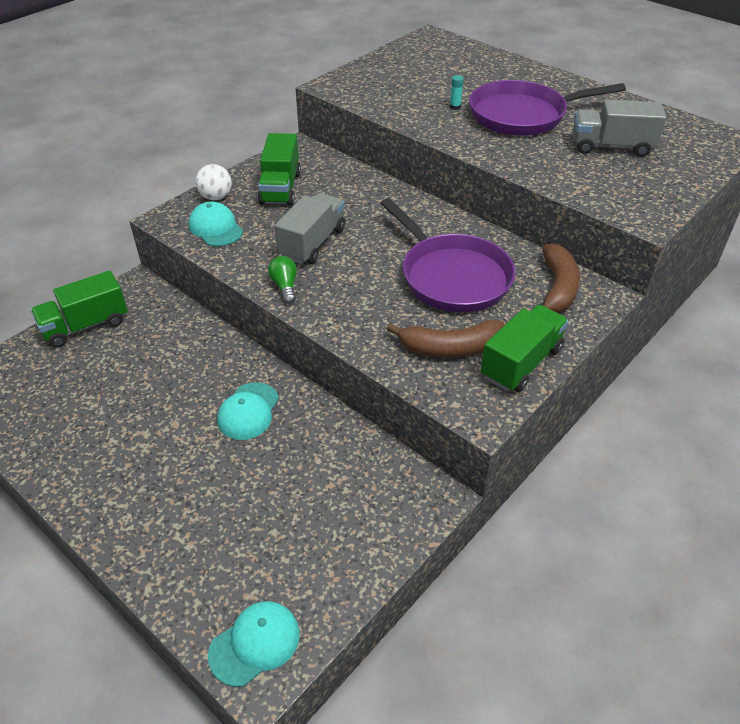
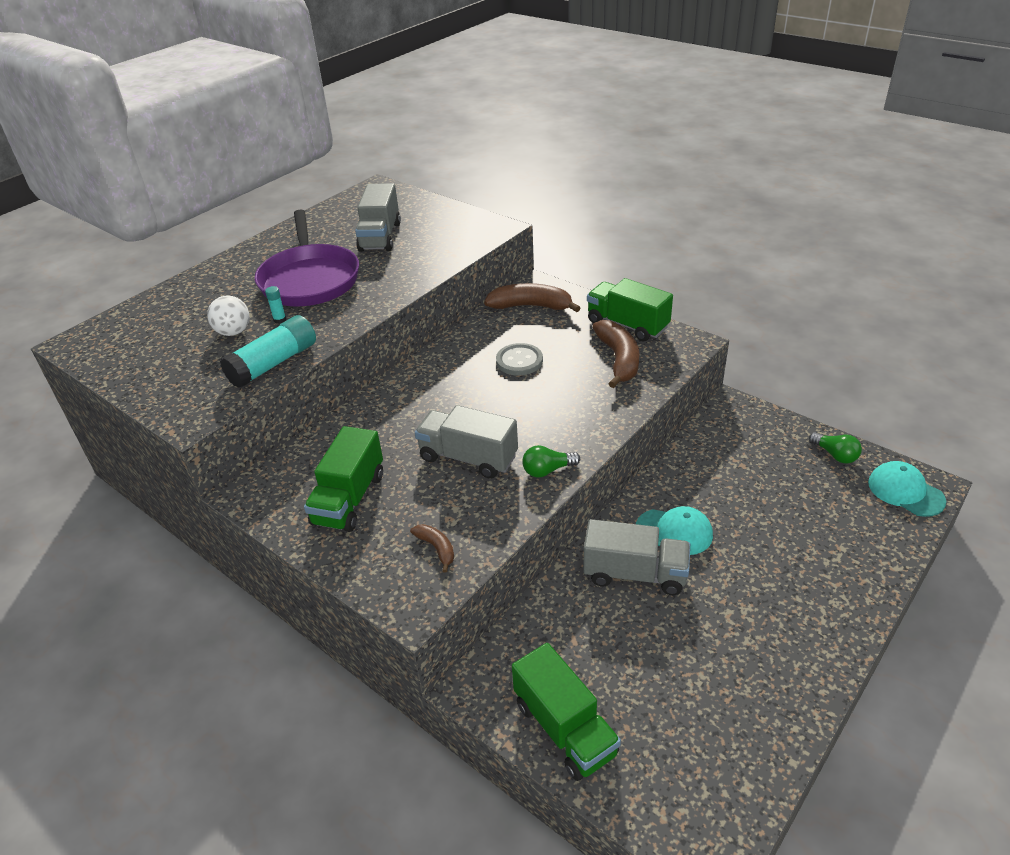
camera: 90 degrees left, 5 degrees down
turquoise cap [189,202,243,247] -> brown banana [410,524,454,573]
white ball [196,164,232,200] -> white ball moved to [207,295,250,336]
green truck [258,133,301,206] -> green truck turned 105 degrees clockwise [304,426,383,532]
purple pan [380,198,516,312] -> grey button [496,343,543,376]
none -> turquoise glue stick [220,315,316,388]
none -> grey truck [583,519,690,595]
none -> green light bulb [809,432,862,463]

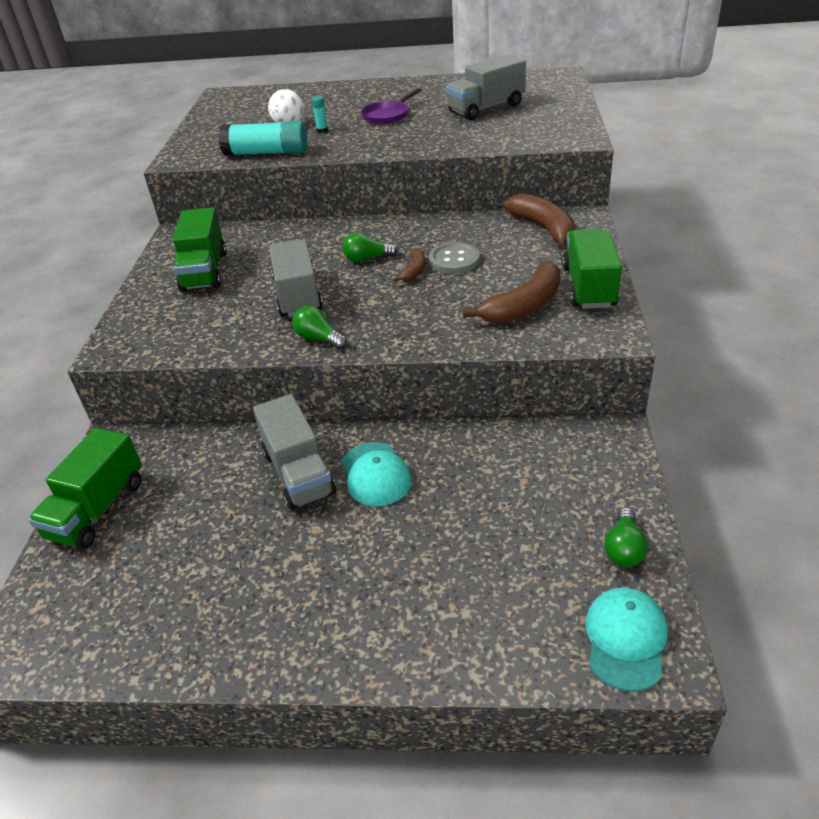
camera: 55 degrees right, 0 degrees up
purple pan [254,209,359,307] -> purple pan [361,88,421,124], size x0.49
green truck [304,426,383,532] -> green truck turned 75 degrees counterclockwise [173,207,226,292]
brown banana [410,524,454,573] -> brown banana moved to [393,248,425,282]
none -> green light bulb [342,232,398,262]

